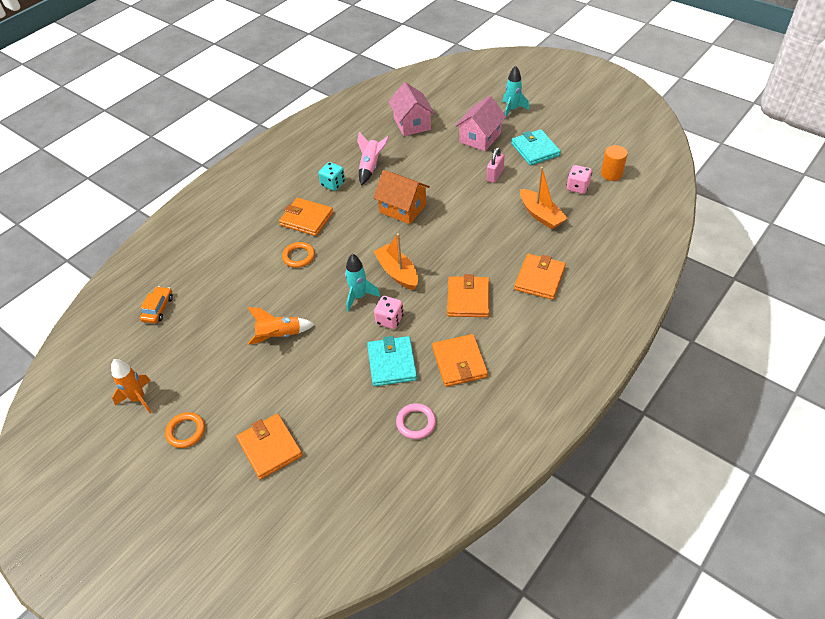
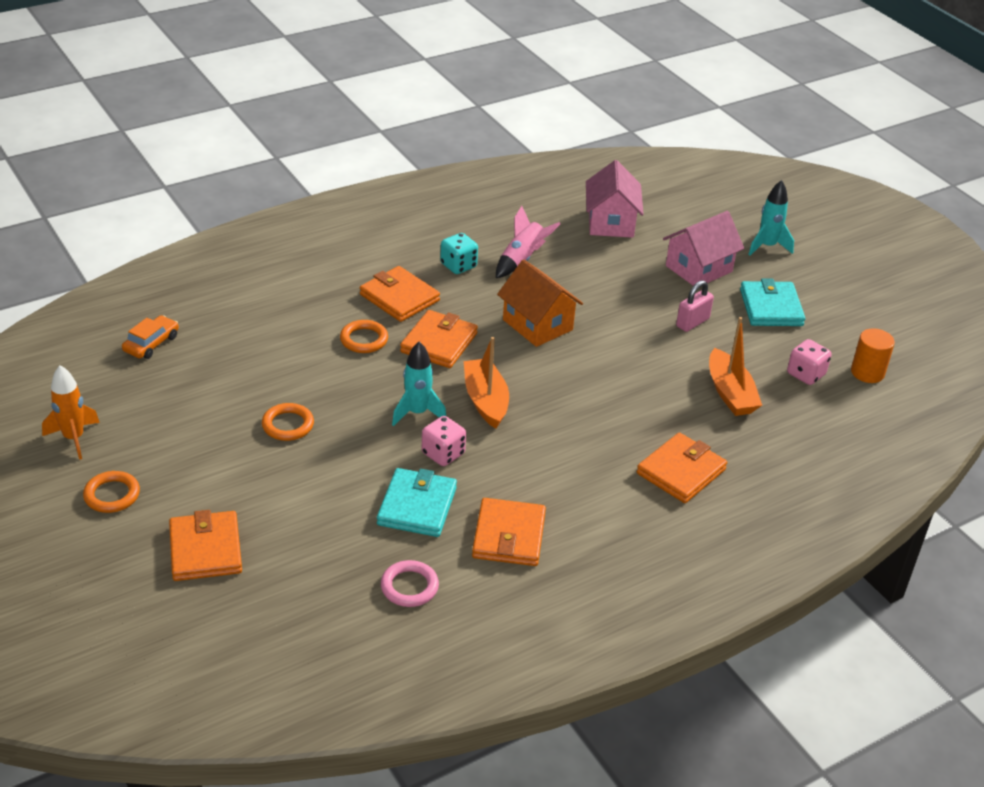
camera: 15 degrees right, 10 degrees down
orange rocket [247,307,315,345] -> orange ring [262,403,314,441]
orange wallet [447,274,490,317] -> orange wallet moved to [400,310,478,368]

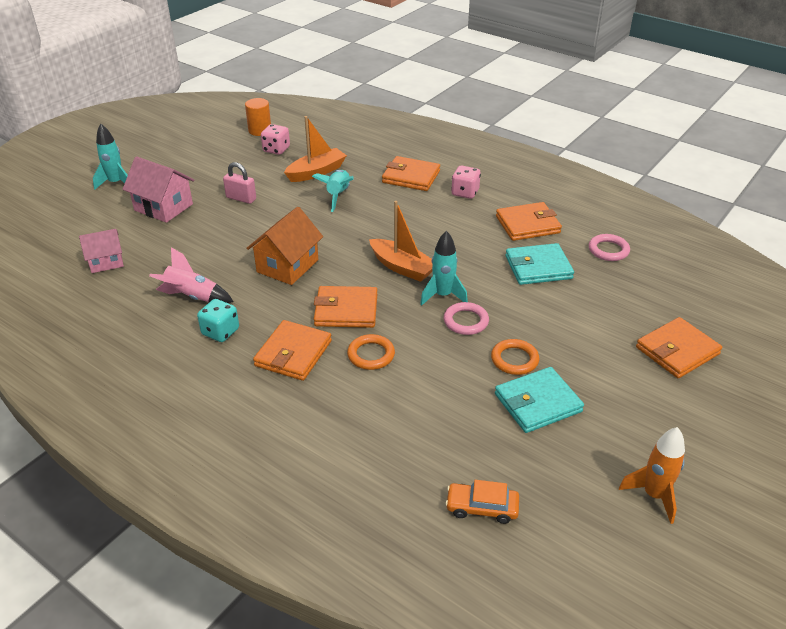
camera: 110 degrees left, 0 degrees up
orange ring [83,471,140,513] -> none
pink dice [422,416,466,466] -> pink dice moved to [451,166,481,199]
orange boat [464,337,509,429] -> orange boat turned 105 degrees counterclockwise [369,201,433,282]
pink house [586,160,644,238] -> pink house [79,229,124,273], size x0.66
turquoise wallet [740,279,806,326] -> turquoise wallet moved to [495,367,584,433]
none -> turquoise rocket [312,170,354,212]
none -> pink ring [444,302,489,335]

